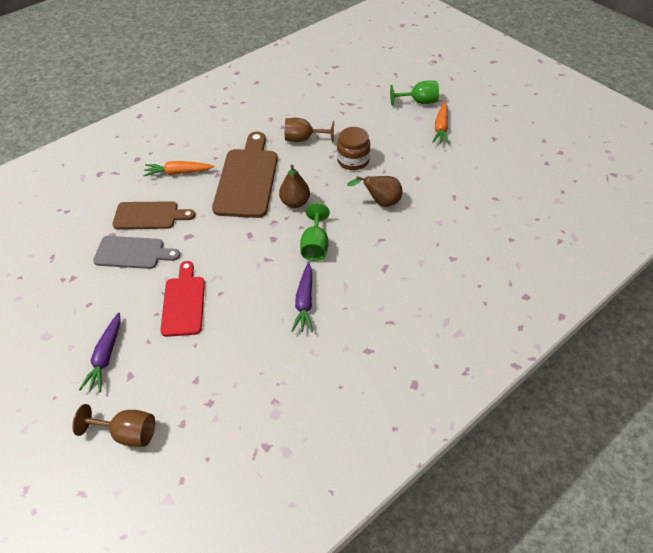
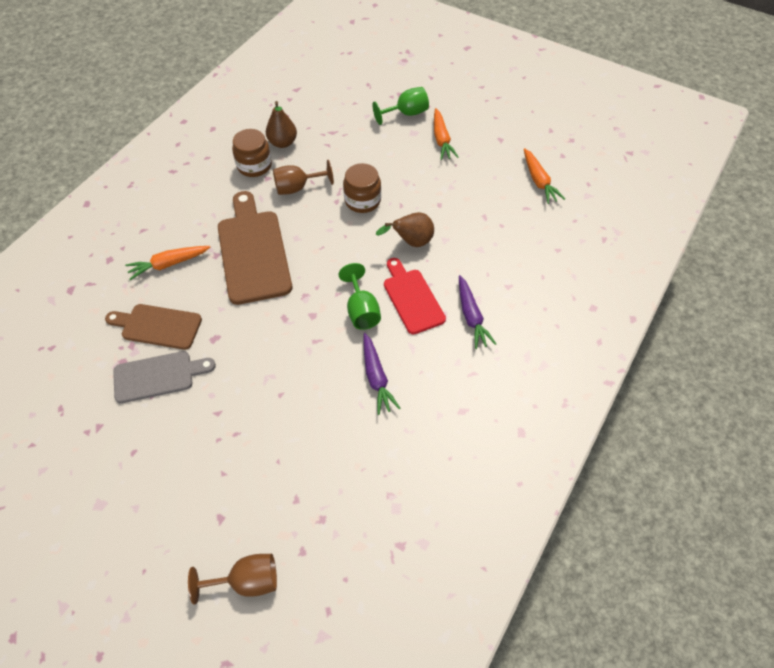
camera: 20 degrees left, 5 degrees up
purple carrot [79,313,121,392] -> purple carrot moved to [459,275,496,349]
brown cutting board [112,201,195,229] -> brown cutting board turned 150 degrees counterclockwise [105,304,202,350]
red cutting board [160,261,205,337] -> red cutting board moved to [384,258,446,335]
brown pear [279,165,310,208] -> brown pear moved to [266,101,297,148]
none -> brown jar [232,129,272,177]
none -> orange carrot [524,148,565,204]

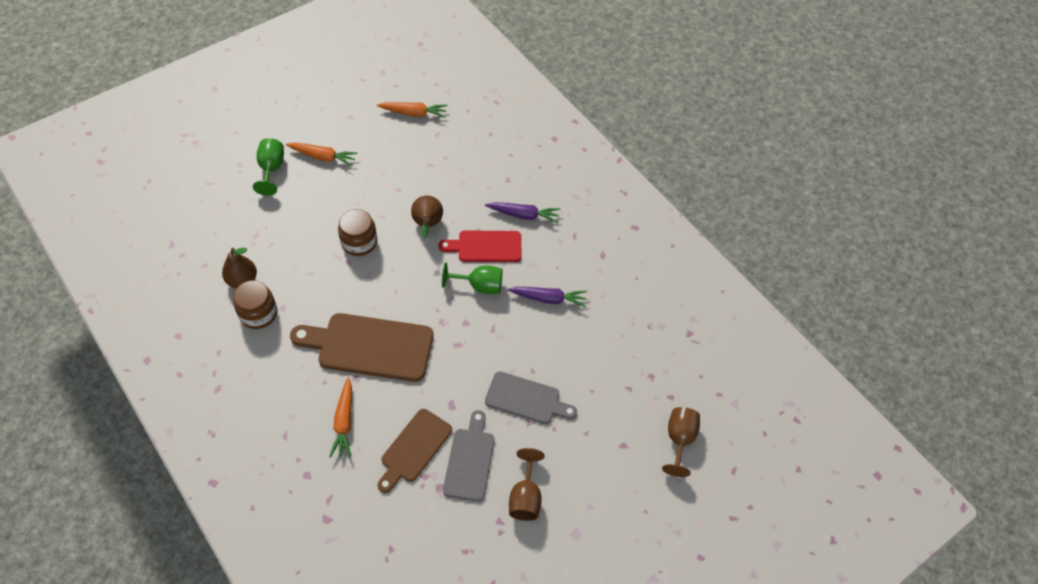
camera: 70 degrees left, 0 degrees up
brown goblet [273,160,334,195] -> brown goblet moved to [509,448,545,521]
none -> grey cutting board [485,371,577,424]

